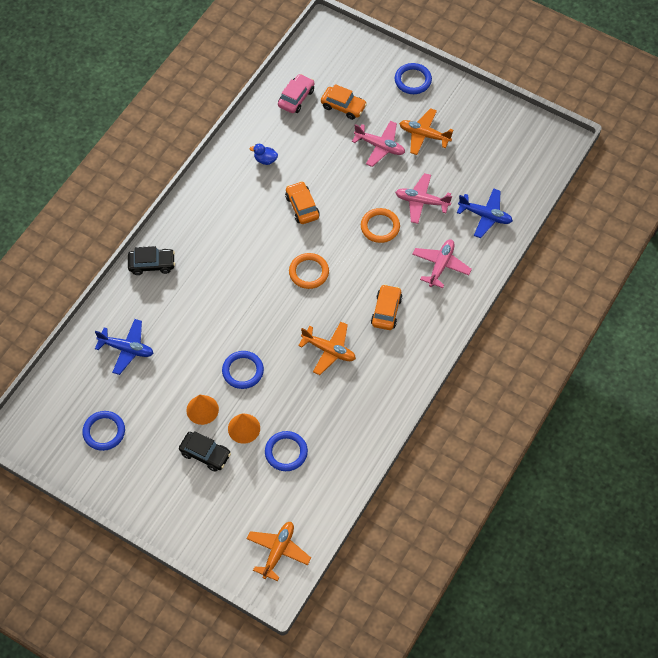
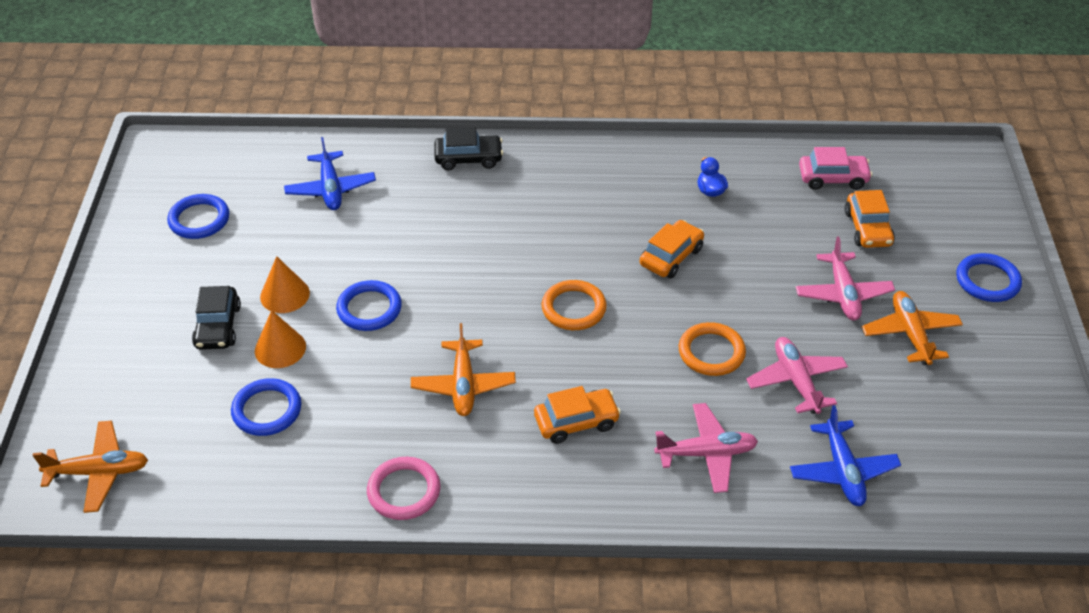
camera: 60 degrees right, 15 degrees down
black car [128,246,175,275] -> black car turned 60 degrees counterclockwise [434,127,503,170]
none -> pink ring [367,457,440,520]

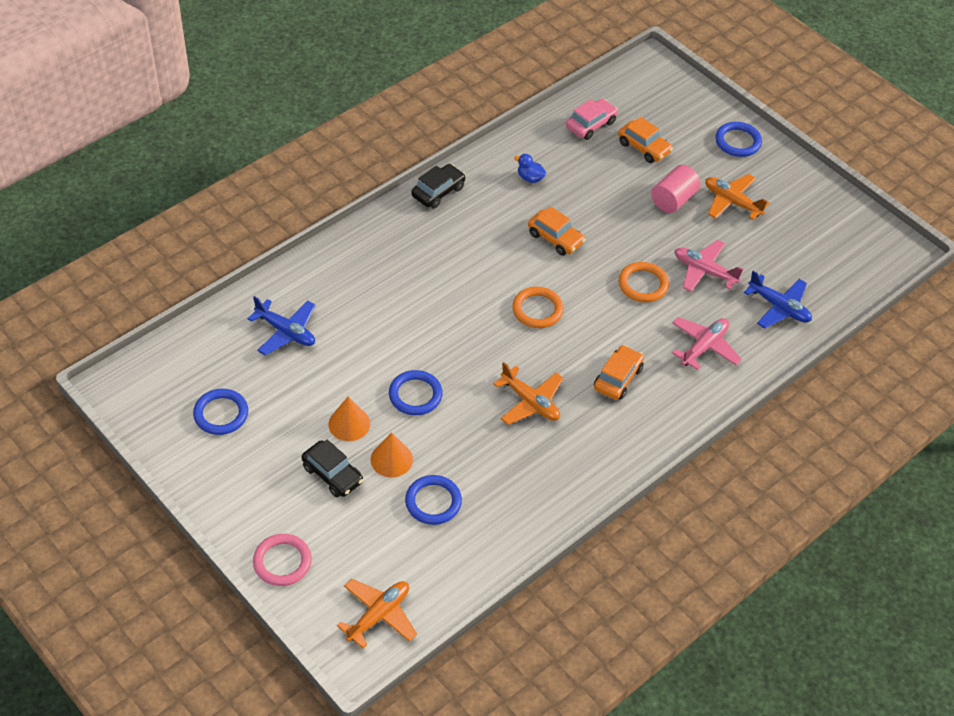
camera: 45 degrees left, 5 degrees up
pink ring [367,457,440,520] -> pink ring moved to [253,534,312,586]
black car [434,127,503,170] -> black car moved to [411,164,466,209]
orange car [640,220,704,278] -> orange car turned 135 degrees clockwise [528,206,586,256]
pink plane [796,236,895,320] -> pink cylinder [651,165,701,213]

